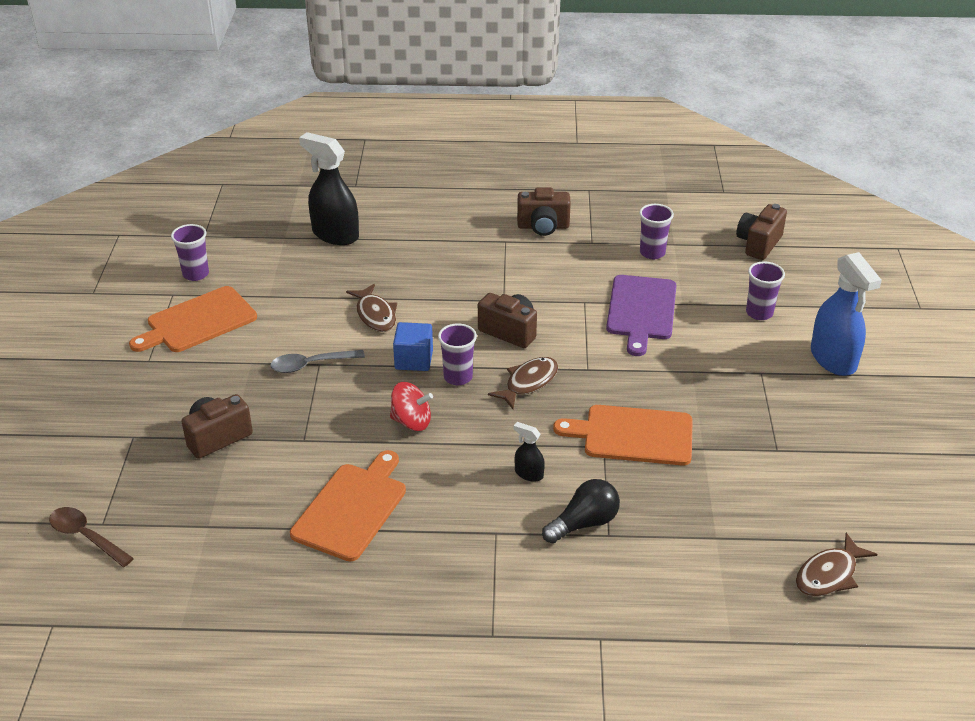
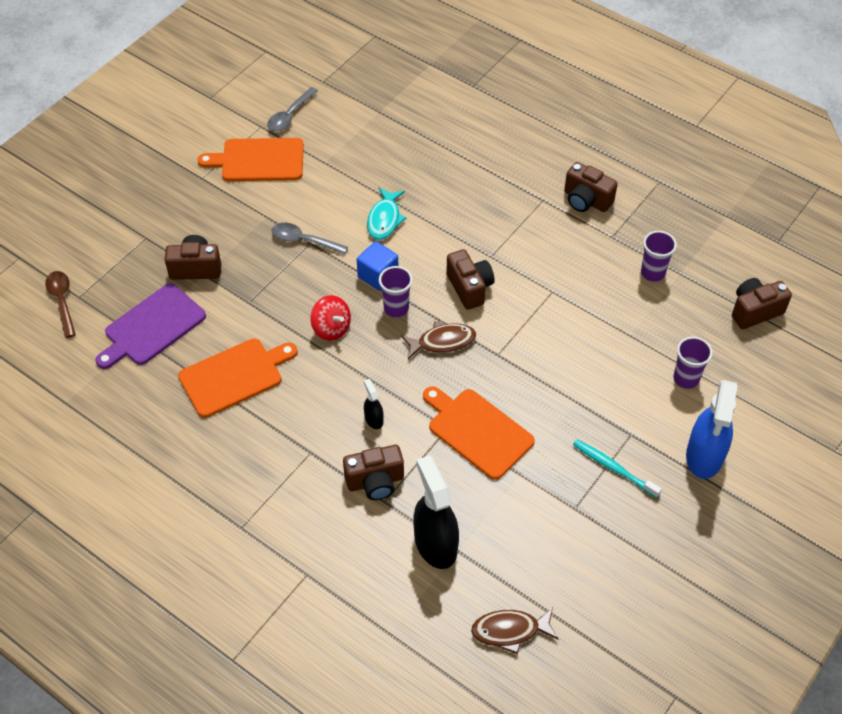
camera: 35 degrees right, 15 degrees up
purple cup [171,224,209,281] -> grey spoon [267,87,318,131]
black spray bottle [299,132,359,245] -> black spray bottle moved to [413,455,459,569]
brown fish [346,284,397,332] -> turquoise fish [367,187,407,240]
black light bulb [542,479,620,543] -> brown camera [343,445,404,500]
purple cutting board [606,275,676,356] -> purple cutting board moved to [96,283,206,369]
none -> turquoise toothbrush [573,440,662,498]

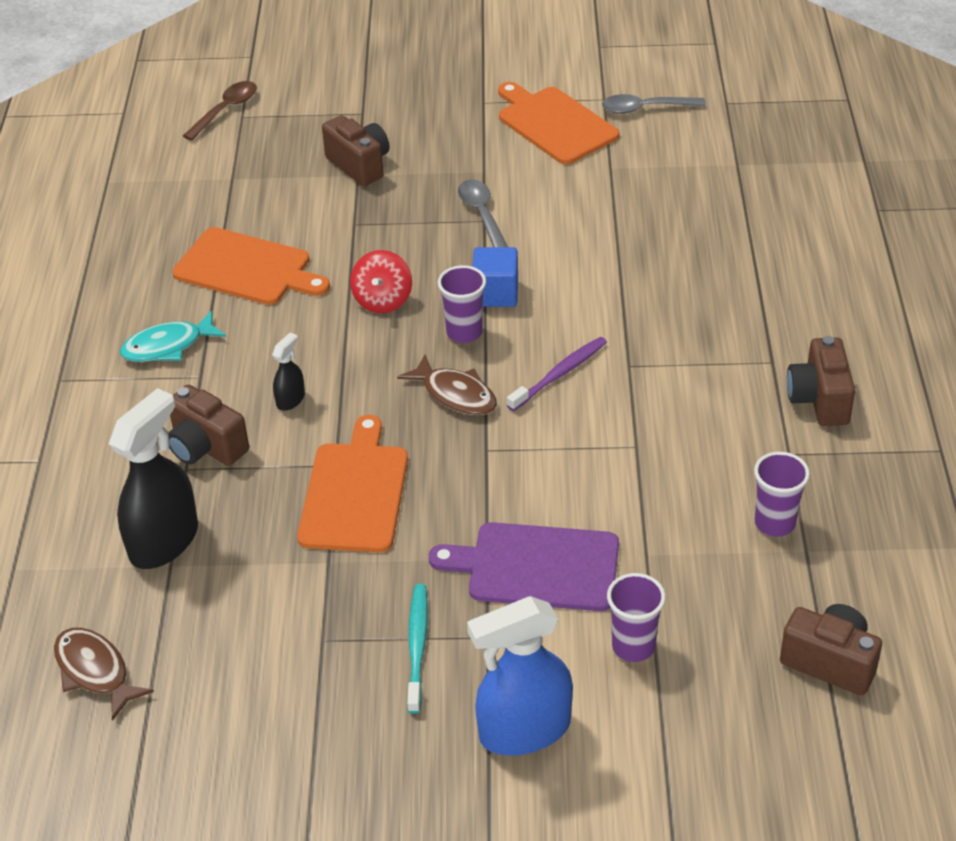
camera: 55 degrees right, 10 degrees down
purple cutting board [96,283,206,369] -> purple cutting board moved to [429,522,619,611]
turquoise fish [367,187,407,240] -> turquoise fish moved to [120,311,227,362]
brown camera [446,249,494,310] -> purple toothbrush [507,337,607,411]

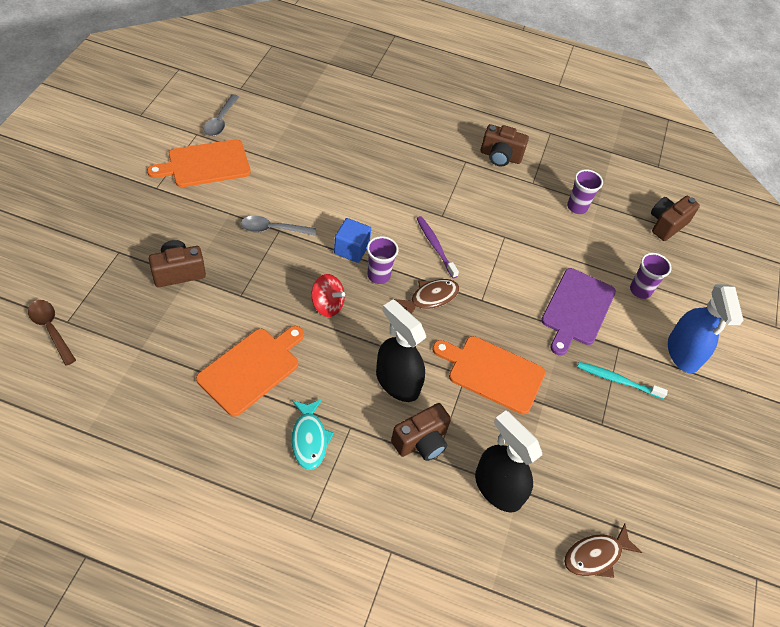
camera: 80 degrees left, 10 degrees up
black spray bottle [272,333,305,411] -> black spray bottle [376,299,426,402], size x2.15

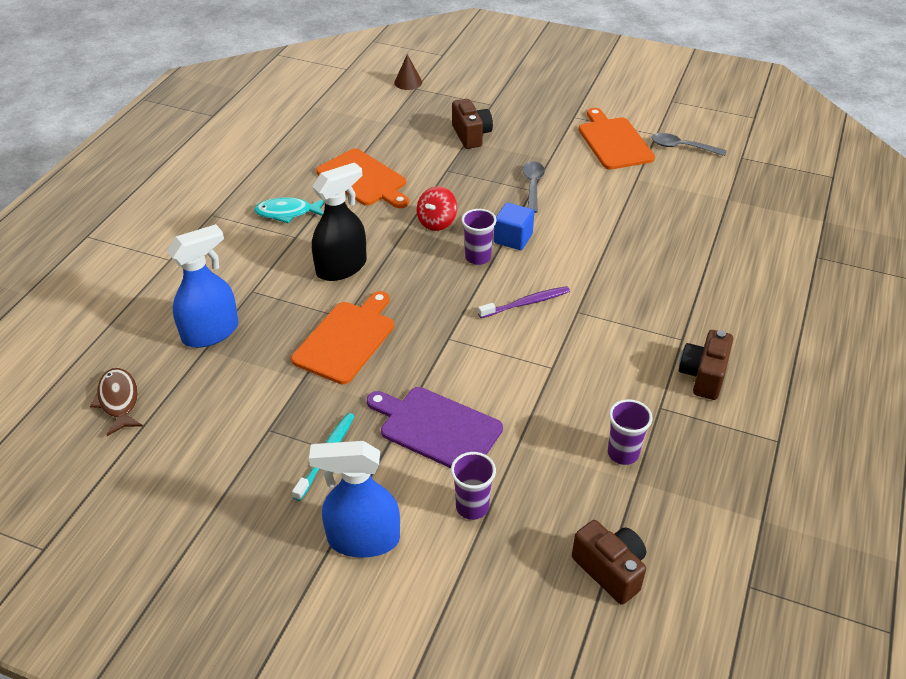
camera: 100 degrees right, 10 degrees down
brown spoon [28,300,76,366] -> brown cone [394,54,422,90]
brown camera [391,403,451,461] -> none
brown fish [394,279,459,315] -> none
black spray bottle [475,411,542,512] -> blue spray bottle [167,224,238,348]

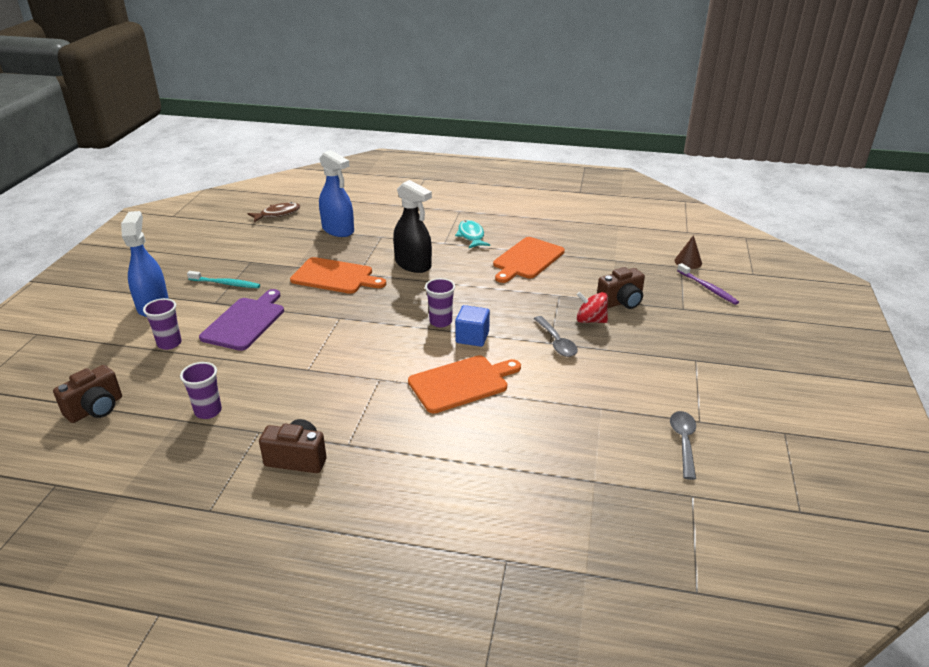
camera: 80 degrees right, 10 degrees down
red spinning top [417,186,457,231] -> red spinning top moved to [576,292,608,323]
purple toothbrush [478,286,570,318] -> purple toothbrush moved to [677,263,739,305]
grey spoon [522,161,545,213] -> grey spoon turned 75 degrees clockwise [534,316,578,357]
orange cutting board [579,108,655,170] -> orange cutting board moved to [408,355,521,413]

